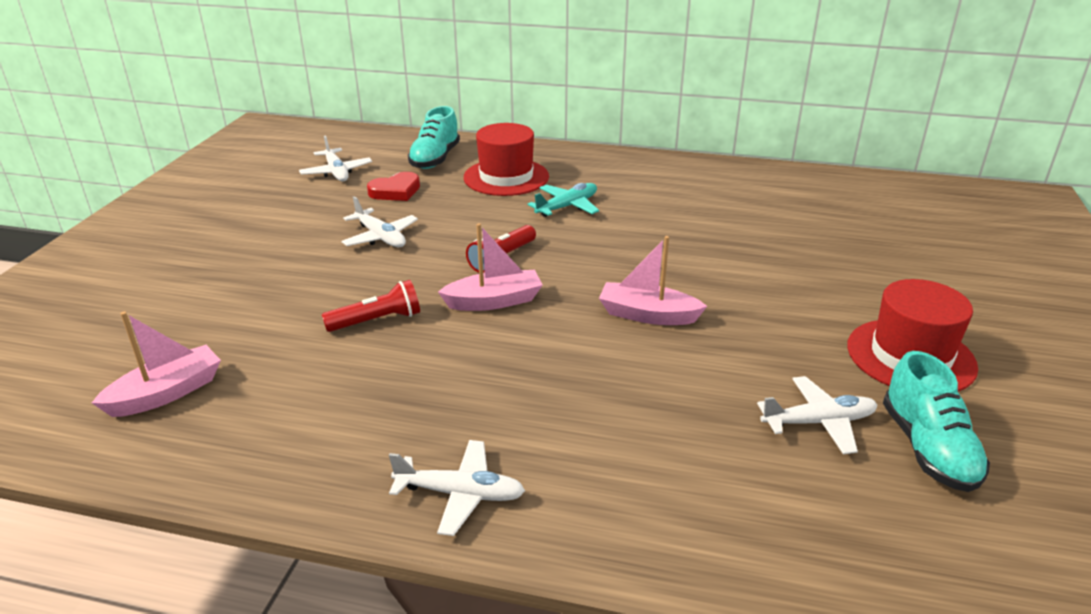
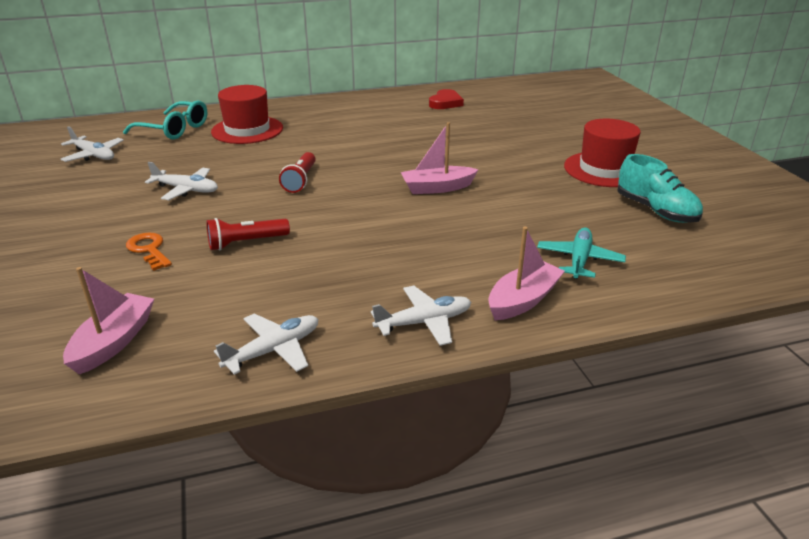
camera: 30 degrees left, 0 degrees up
red flashlight [322,280,420,332] -> red flashlight turned 150 degrees counterclockwise [207,218,290,250]
red heart [367,172,420,201] -> red heart moved to [429,89,464,109]
turquoise shoe [408,106,460,169] -> turquoise glasses [123,100,207,139]
pink boat [438,223,543,311] -> pink boat moved to [488,227,565,320]
turquoise plane [528,183,599,217] -> turquoise plane moved to [537,227,626,279]
white plane [757,376,877,454] -> white plane moved to [214,313,318,375]
none -> orange key [126,233,172,271]

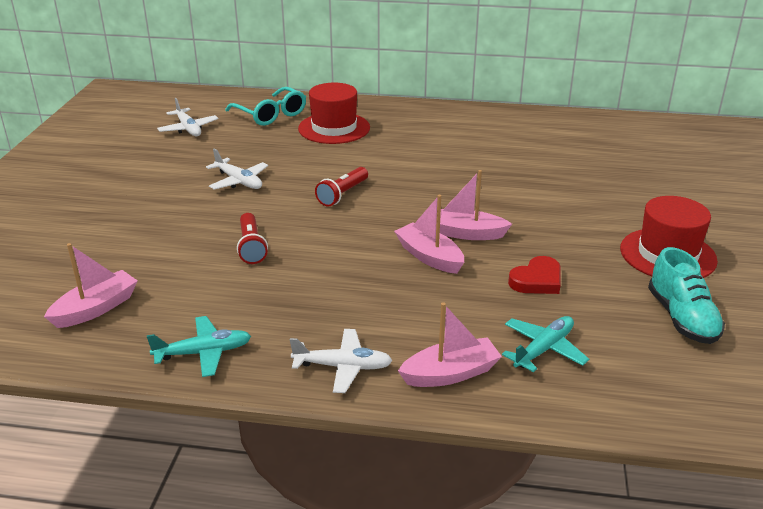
camera: 25 degrees right, 0 degrees up
orange key [126,233,172,271] -> none
red flashlight [207,218,290,250] -> red flashlight turned 105 degrees counterclockwise [237,213,268,264]
white plane [214,313,318,375] -> turquoise plane [147,316,251,377]
red heart [429,89,464,109] -> red heart moved to [508,256,561,294]
none -> pink boat [394,195,464,274]

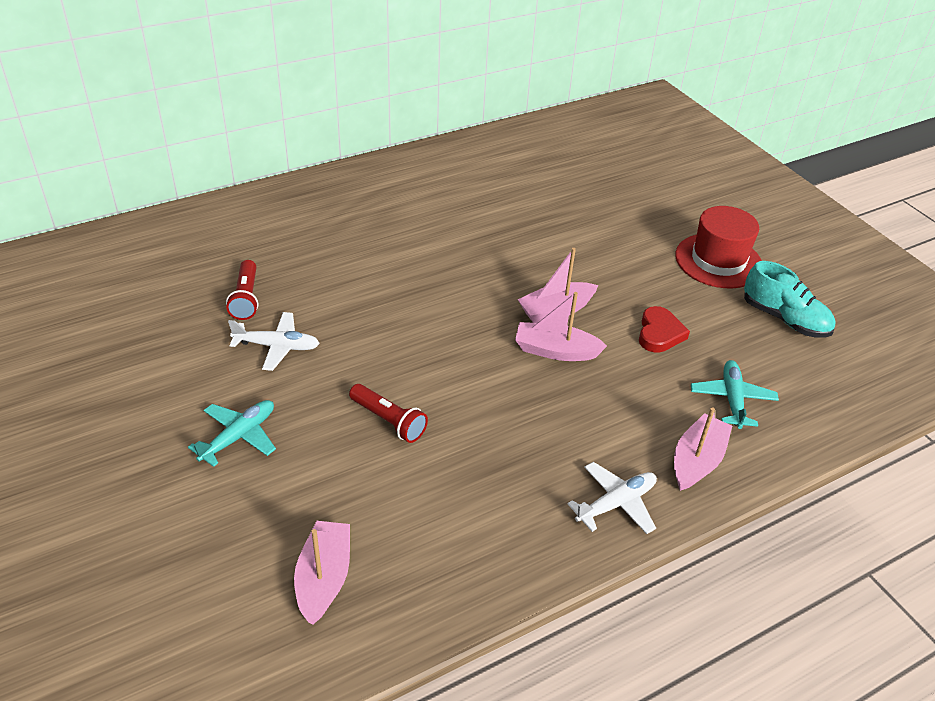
camera: 40 degrees left, 10 degrees up
turquoise plane [147,316,251,377] -> turquoise plane moved to [188,400,276,467]
white plane [157,98,218,136] -> none
turquoise glasses [225,87,306,126] -> none
red hat [298,83,370,144] -> none
red flashlight [315,167,368,207] -> red flashlight moved to [226,260,258,320]

